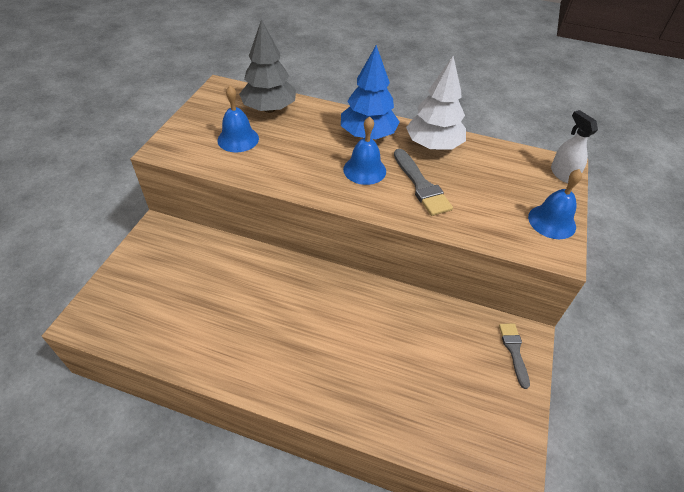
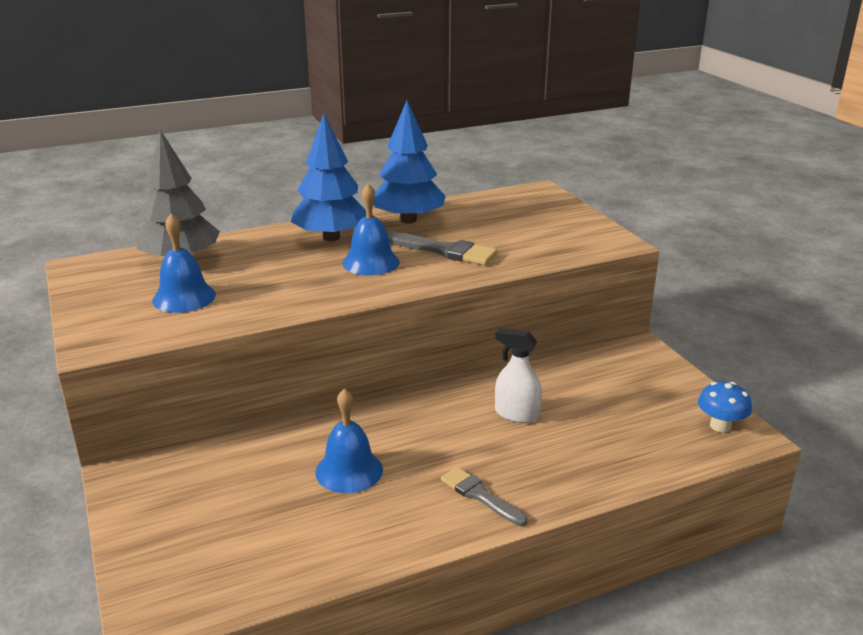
camera: 40 degrees left, 20 degrees down
white tree [406,56,466,150] -> blue tree [373,100,446,223]
grey brush [499,323,530,389] -> grey brush moved to [441,467,528,526]
blue bell [528,169,582,239] -> blue bell moved to [315,388,383,493]
white spray bottle [551,110,598,183] -> white spray bottle moved to [495,328,542,423]
none -> blue mushroom [698,382,752,433]

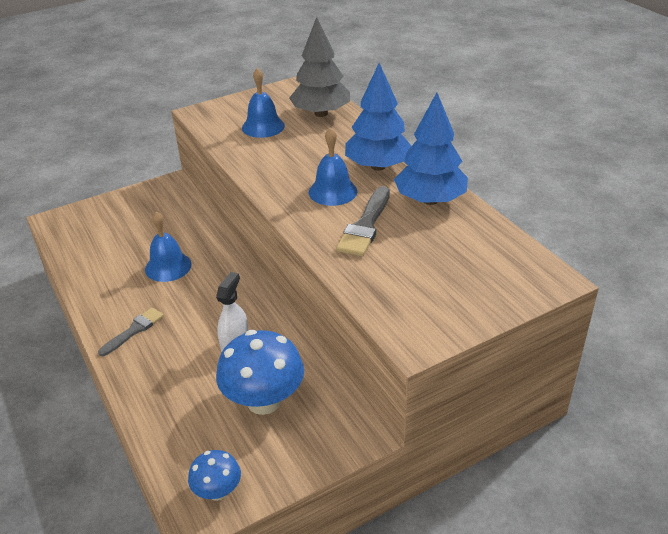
camera: 85 degrees right, 10 degrees up
none -> blue mushroom [216,330,304,415]

